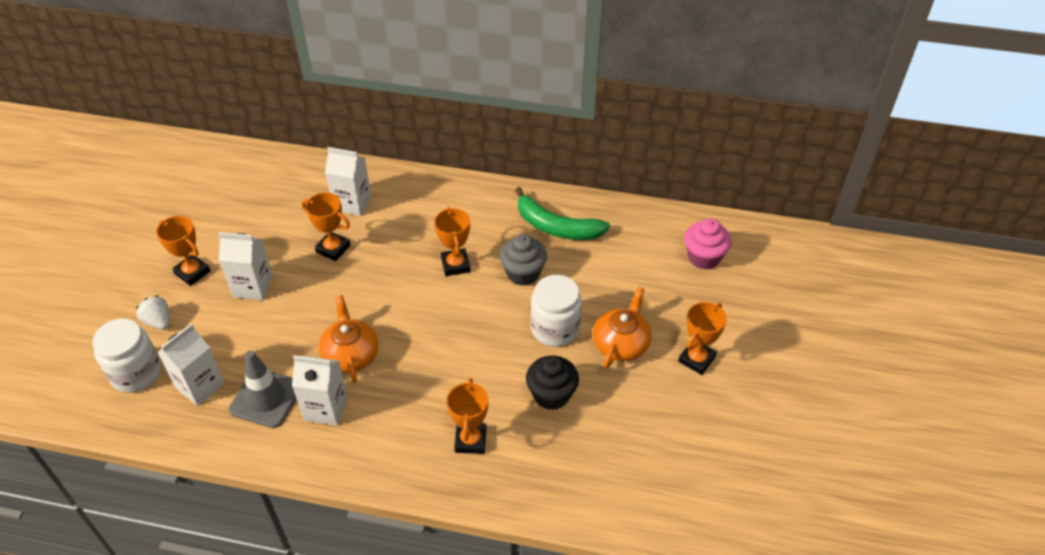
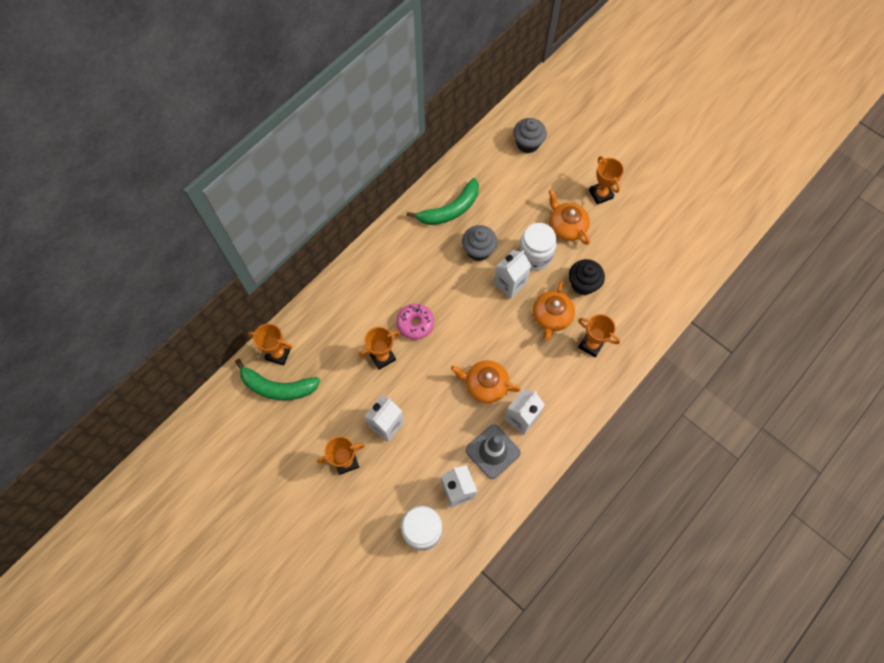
camera: 60 degrees left, 20 degrees up
white strawberry [136,295,169,330] -> none
white carton [325,147,371,216] -> white carton moved to [494,250,531,299]
orange trophy [434,207,470,276] -> orange trophy moved to [248,324,292,365]
pink cupcake [684,218,732,269] -> grey cupcake [513,118,547,153]
none -> green banana [235,359,320,400]
none -> pink donut [396,304,434,340]
none -> orange teapot [533,281,575,340]

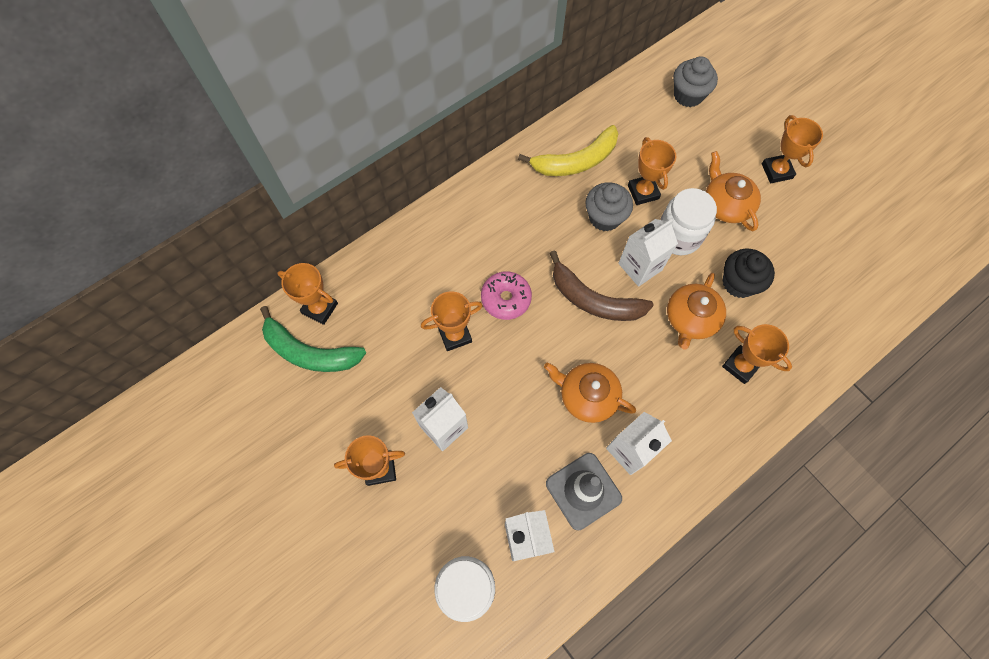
camera: 10 degrees right, 0 degrees up
green banana [406,178,479,225] -> yellow banana [518,125,618,176]
none -> brown banana [549,250,654,321]
none -> orange trophy [628,137,676,205]

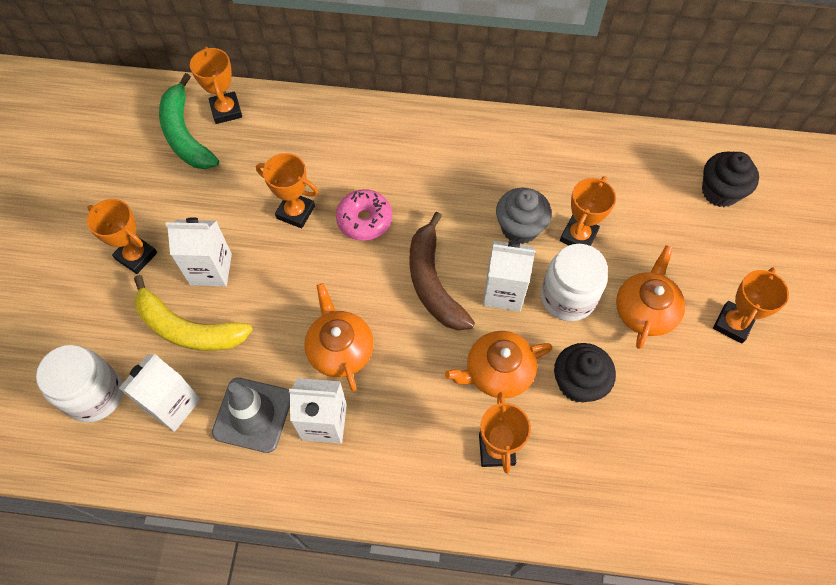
camera: 45 degrees right, 5 degrees down
yellow banana [518,125,618,176] -> yellow banana moved to [134,275,253,351]
grey cupcake [673,57,718,107] -> black cupcake [702,151,759,207]

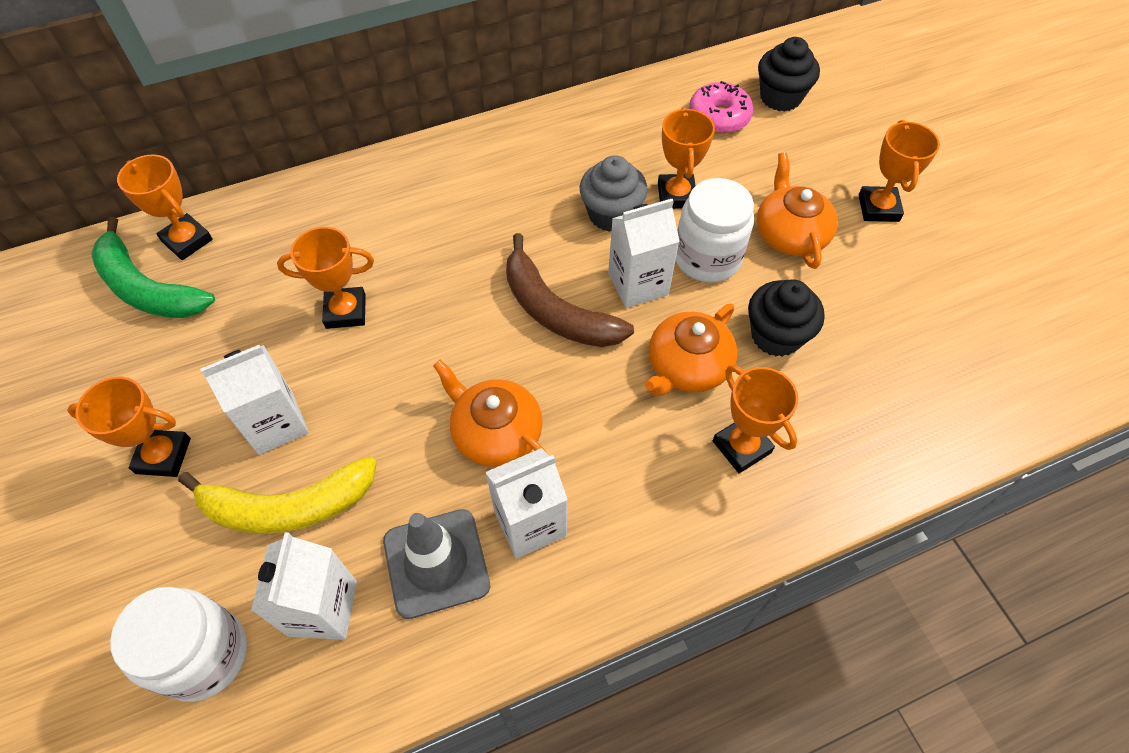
camera: 30 degrees left, 5 degrees down
pink donut [336,189,392,241] -> pink donut moved to [689,81,753,134]

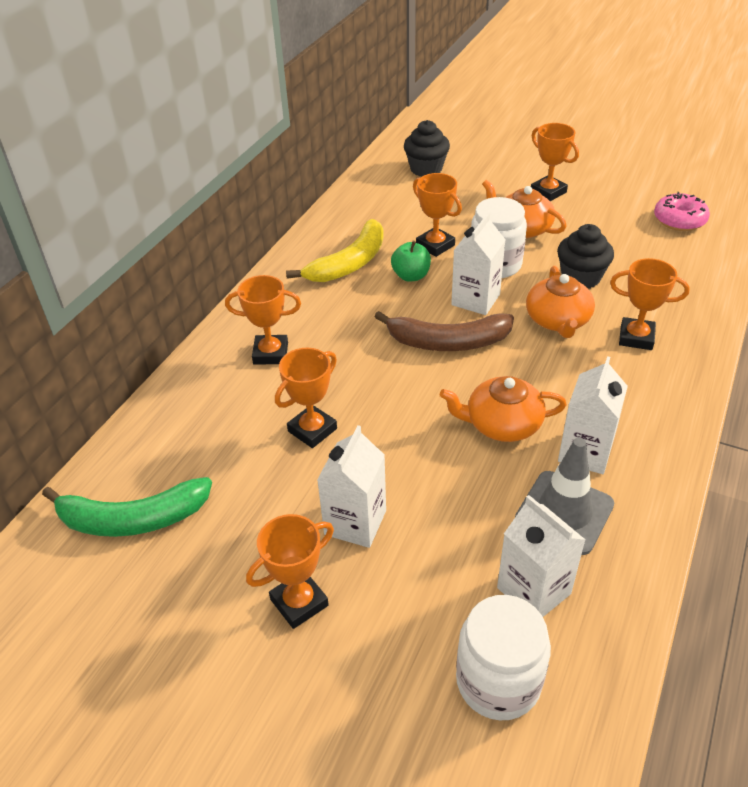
camera: 40 degrees left, 15 degrees down
orange trophy [117,155,213,260] -> orange trophy moved to [225,275,301,365]
yellow banana [178,456,377,534] -> yellow banana moved to [286,219,384,282]
grey cupcake [580,155,648,232] -> green apple [391,241,431,282]
pink donut [689,81,753,134] -> pink donut moved to [654,192,710,231]

